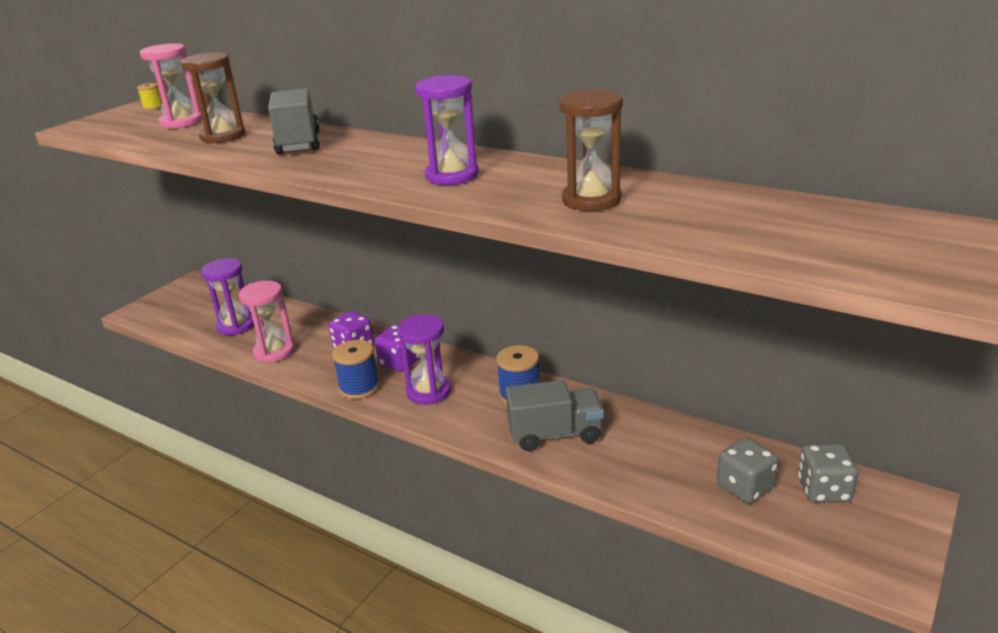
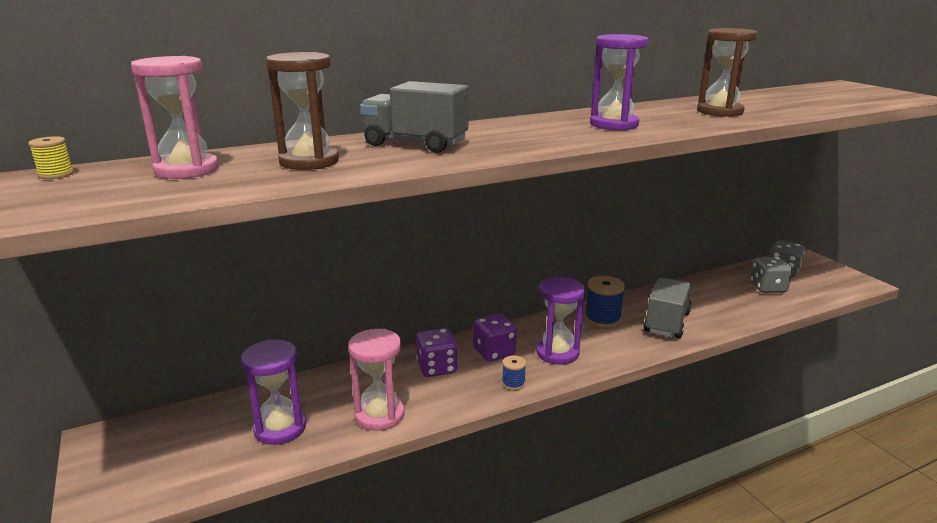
camera: 60 degrees left, 5 degrees down
blue spool [332,340,379,399] -> blue spool [502,355,526,390], size x0.55

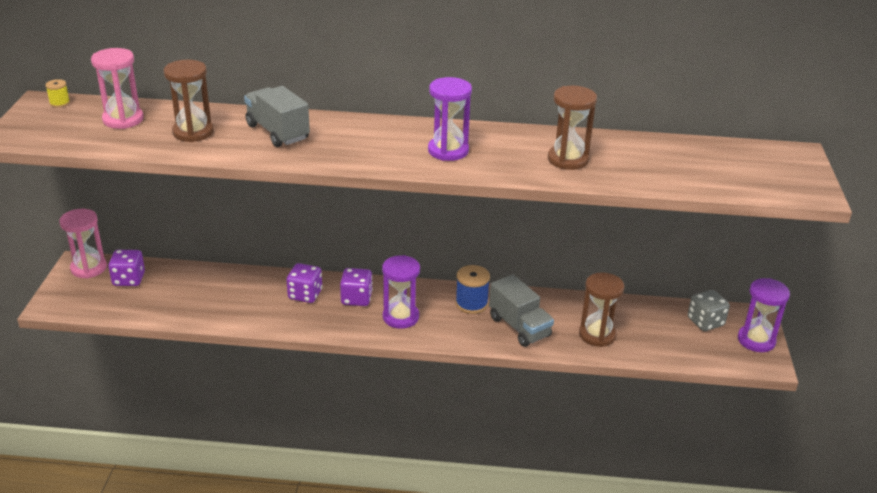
camera: 30 degrees right, 10 degrees up
purple hourglass [241,340,306,445] -> purple hourglass moved to [738,278,790,352]
pink hourglass [348,329,404,431] -> pink hourglass moved to [59,209,107,279]
blue spool [502,355,526,390] -> none
grey truck [644,278,692,338] -> grey truck turned 90 degrees clockwise [489,274,554,347]
grey dice [750,257,793,293] -> none
none -> purple dice [108,250,145,286]
none -> brown hourglass [579,272,625,347]

